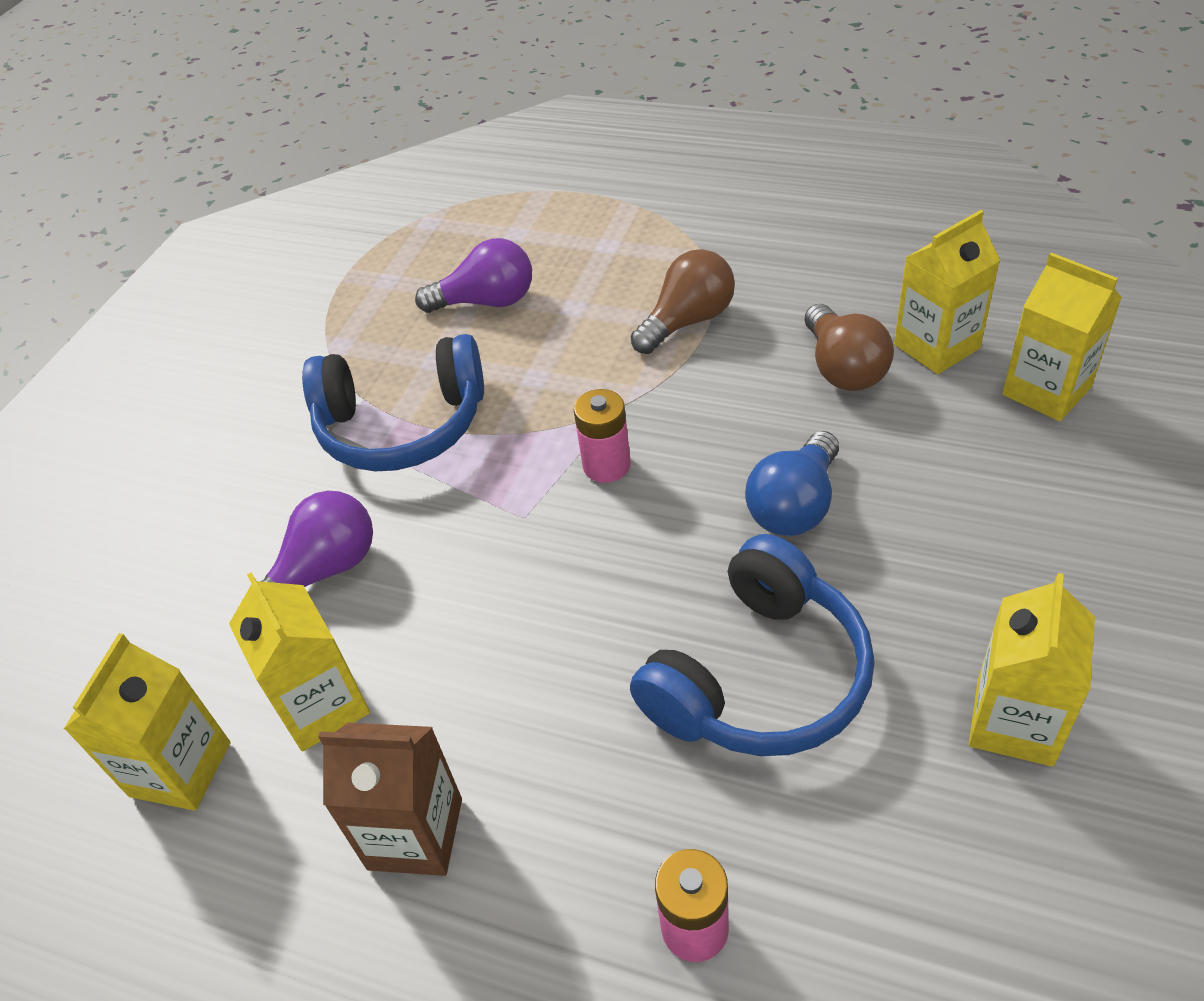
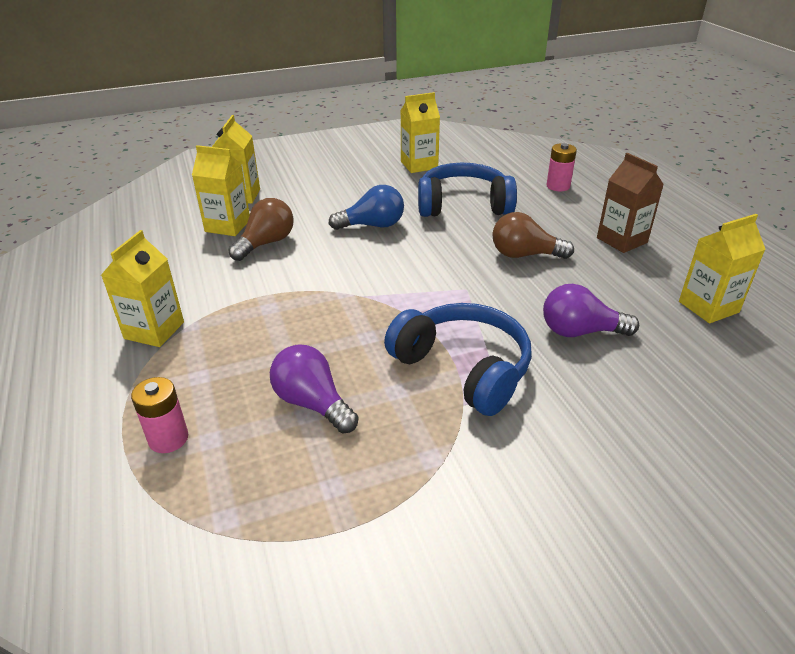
camera: 135 degrees left, 10 degrees down
yellow carton [229,572,370,751] -> yellow carton moved to [101,230,184,347]
pink battery [574,389,631,483] -> pink battery moved to [131,377,188,453]
brown light bulb [630,249,735,354] -> brown light bulb moved to [492,212,574,259]

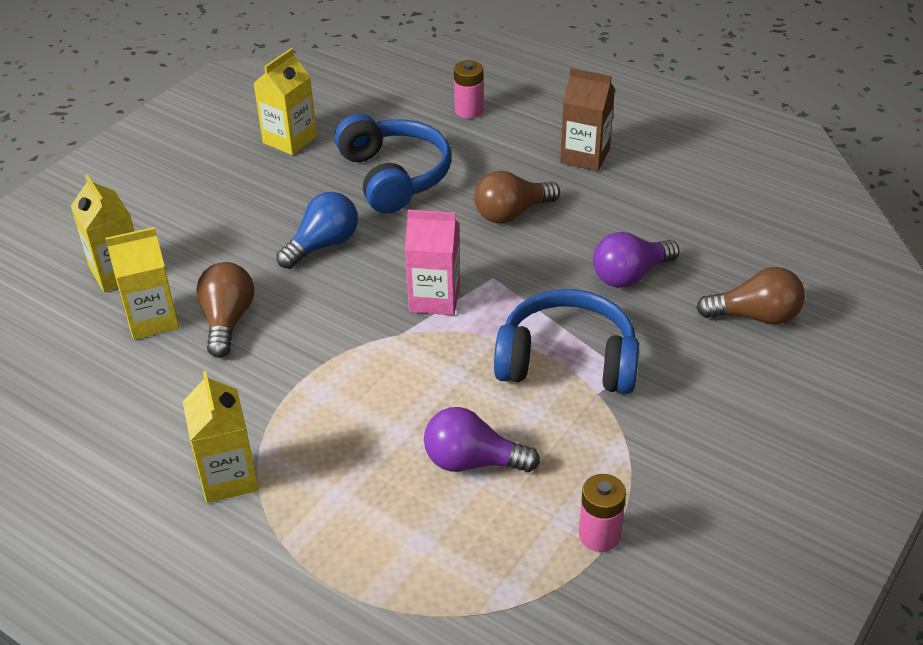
camera: 35 degrees left, 5 degrees up
pink battery [131,377,188,453] -> pink battery moved to [579,474,626,552]
blue headphones [418,163,517,217] -> blue headphones turned 105 degrees clockwise [334,114,451,214]
yellow carton [679,214,766,323] -> none
none -> pink carton [405,209,460,315]
none -> brown light bulb [696,267,805,325]

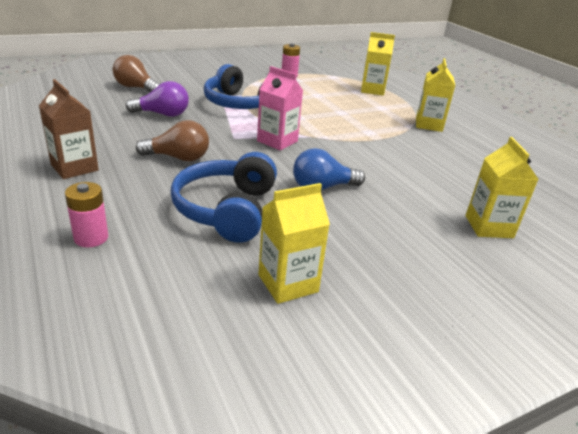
camera: 155 degrees left, 10 degrees down
yellow carton [105,227,179,340] -> yellow carton moved to [361,32,395,96]
brown light bulb [196,262,254,358] -> none
purple light bulb [424,407,540,472] -> none

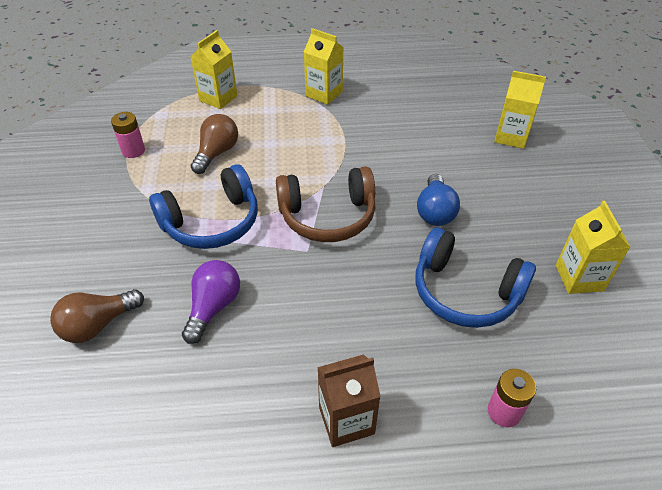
camera: 65 degrees left, 15 degrees up
brown light bulb [136,120,209,162] -> brown light bulb moved to [191,114,238,174]
pink carton [257,66,303,150] -> brown headphones [276,166,376,242]

